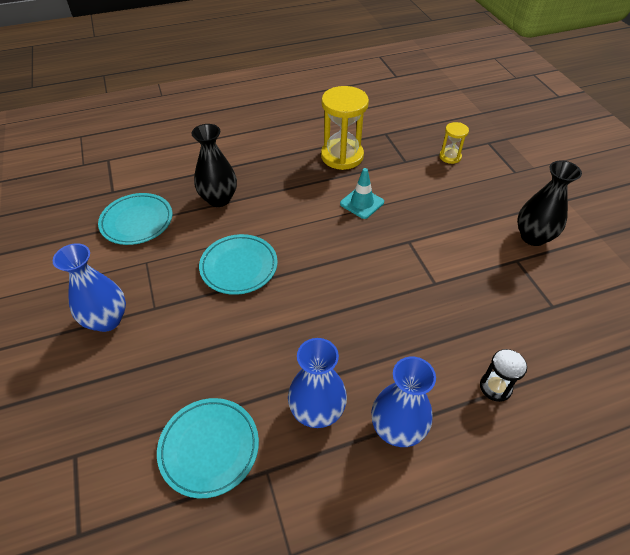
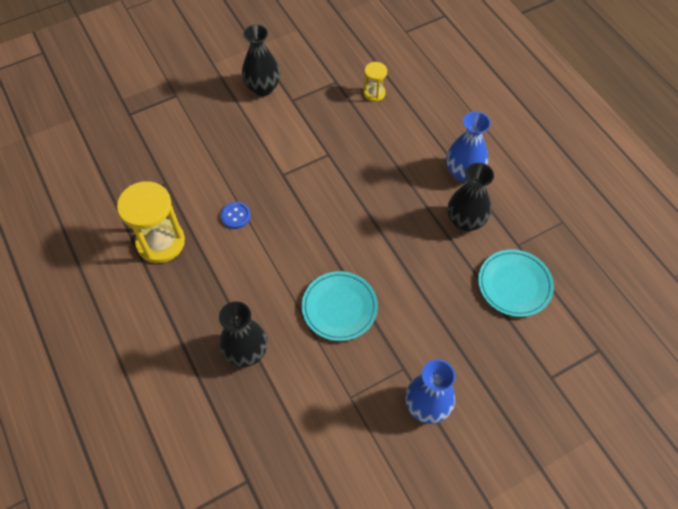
camera: 100 degrees left, 10 degrees up
turquoise plate [98,193,172,245] -> none
blue vase [288,338,347,428] -> black vase [448,163,494,232]
turquoise traffic cone [340,168,384,219] -> blue button [220,202,251,229]
yellow hourglass [439,122,469,164] -> yellow hourglass moved to [364,62,387,102]
black hourglass [480,349,527,402] -> none

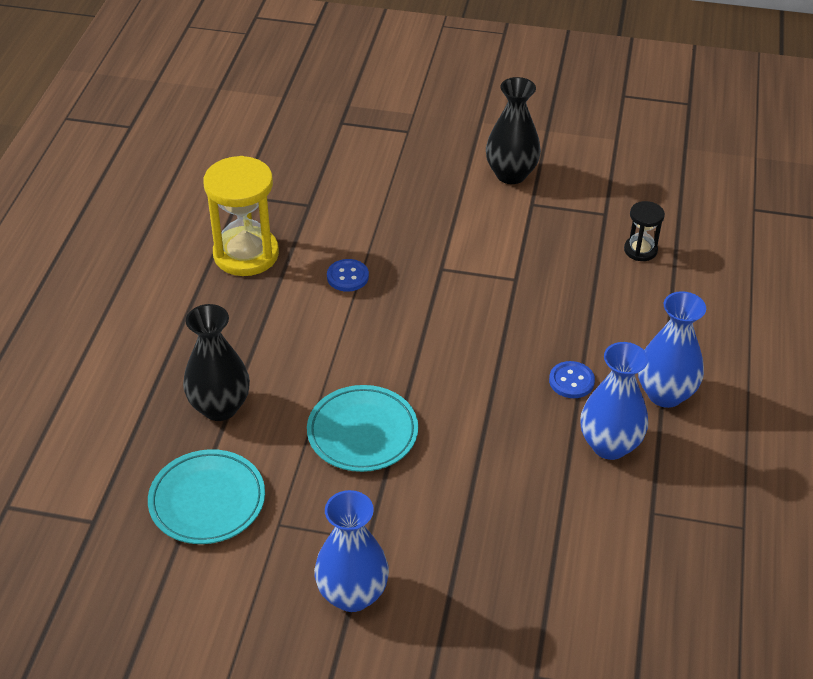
camera: 40 degrees right, 15 degrees down
yellow hourglass [364,62,387,102] -> black hourglass [624,201,665,261]
black vase [448,163,494,232] -> blue vase [580,342,648,460]
turquoise plate [478,249,554,317] -> turquoise plate moved to [148,449,265,544]
none -> blue button [549,361,595,398]

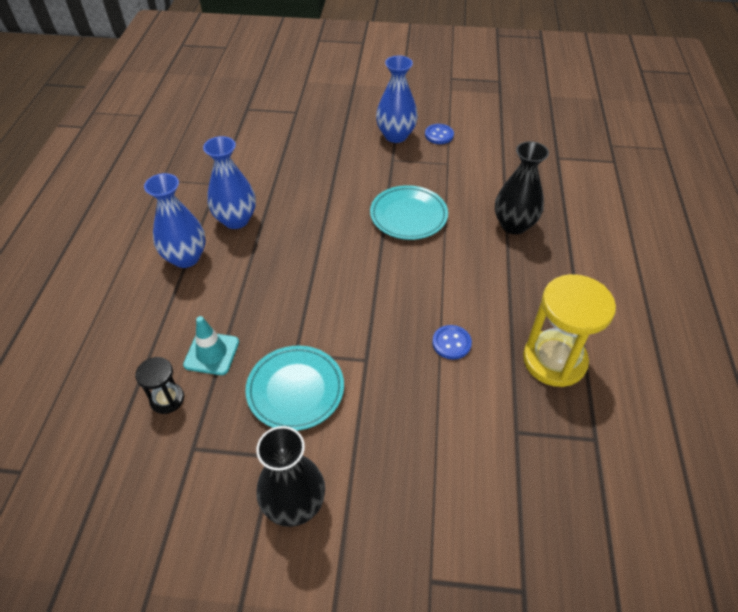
camera: 175 degrees right, 5 degrees up
turquoise plate [148,449,265,544] -> turquoise plate moved to [245,346,344,431]
blue button [549,361,595,398] -> blue button moved to [425,124,454,144]
none -> turquoise traffic cone [183,316,239,375]

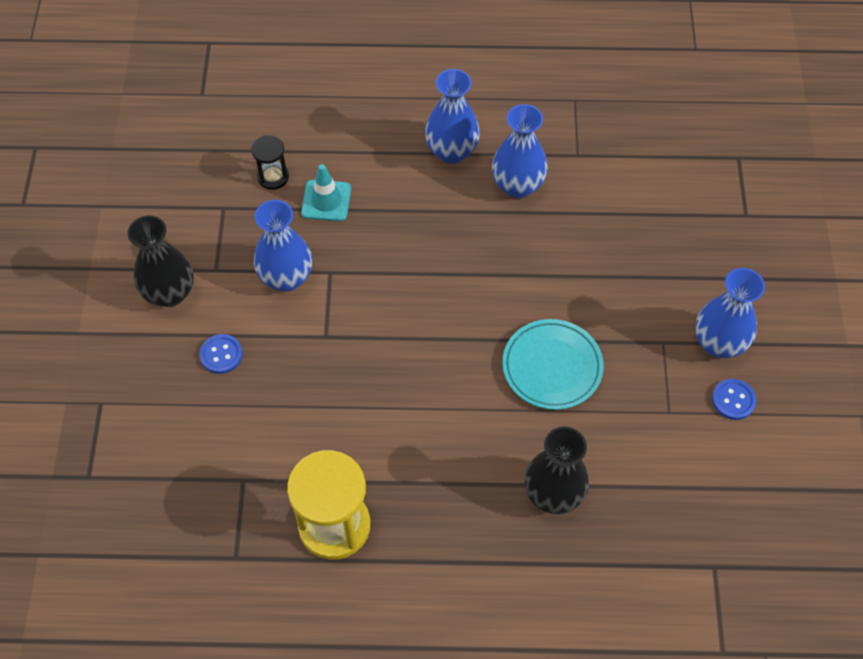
camera: 85 degrees right, 10 degrees up
turquoise plate [245,346,344,431] -> blue vase [254,200,312,292]
blue button [432,325,472,360] -> blue button moved to [200,334,243,374]

